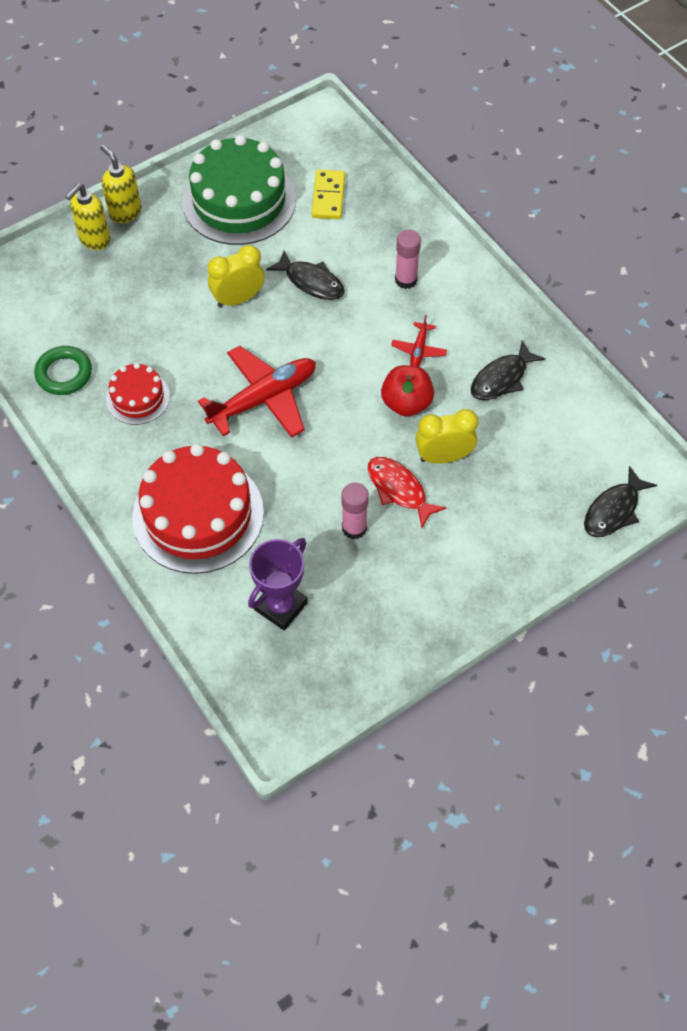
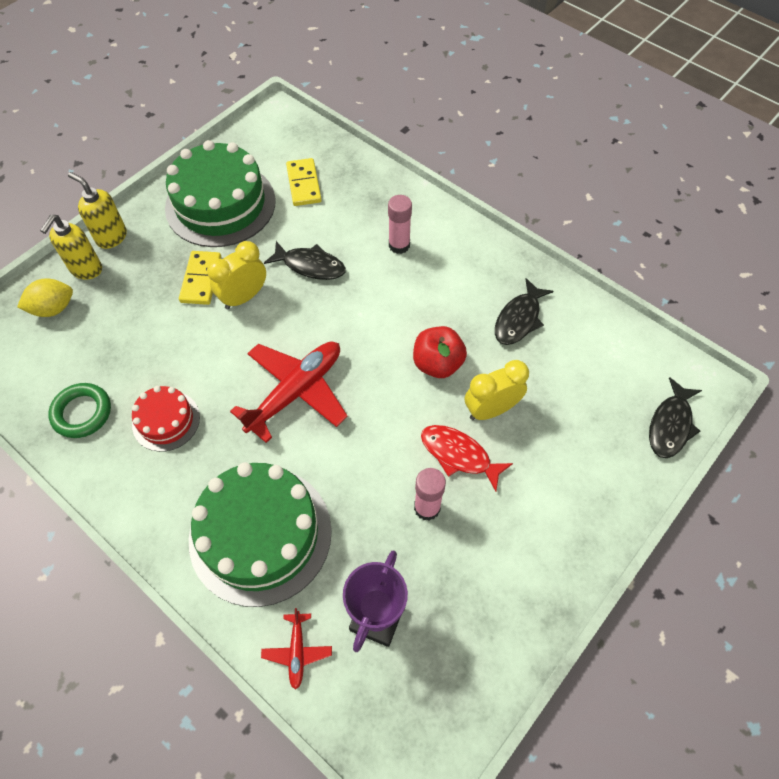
camera: 15 degrees left, 0 degrees up
red cake [132,443,264,574] -> green cake [189,462,332,607]
red plane [391,315,447,367] -> red plane moved to [261,608,332,690]
none -> yellow lemon [17,278,73,317]
none -> yellow domino [179,251,221,305]

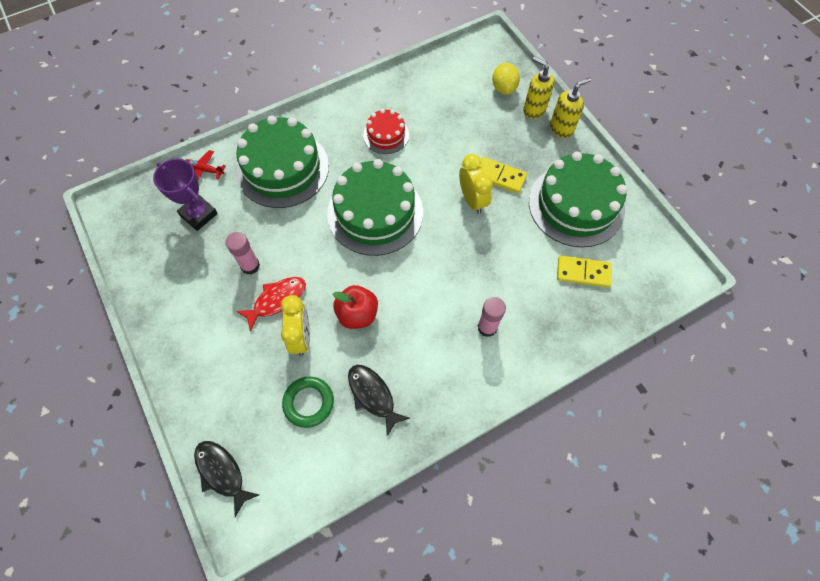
camera: 110 degrees right, 5 degrees up
green ring [48,383,111,438] -> green ring moved to [282,377,334,428]
red plane [230,341,348,443] -> green cake [327,159,423,256]
black fish [264,241,346,280] -> none

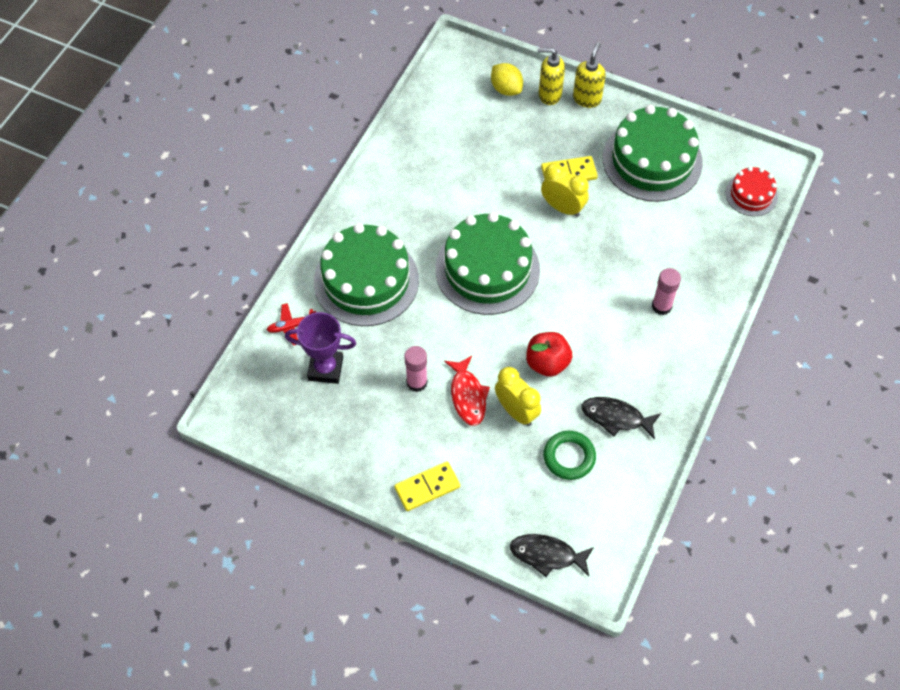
camera: 35 degrees left, 5 degrees down
red fish [236,277,306,332] -> red fish turned 150 degrees clockwise [444,356,490,426]
red cake [363,109,409,154] -> red cake moved to [726,166,778,216]
yellow domino [557,255,612,288] -> yellow domino moved to [394,461,460,511]

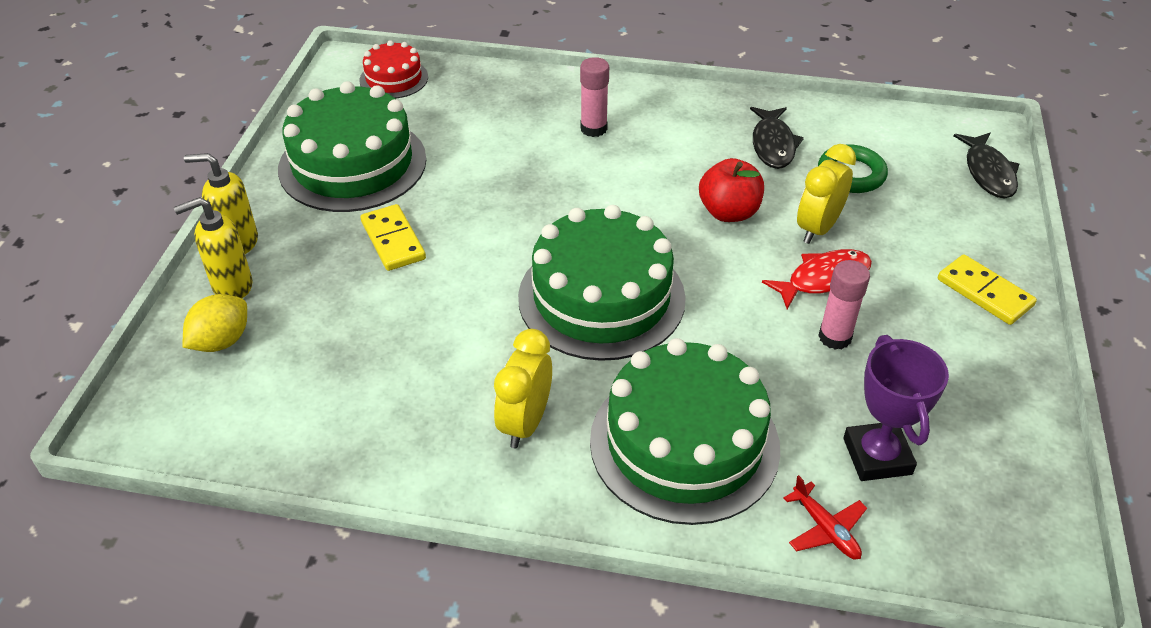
camera: 105 degrees left, 15 degrees down
yellow soap dispenser [538,48,565,105] -> yellow soap dispenser turned 75 degrees clockwise [174,197,253,298]
yellow clock [541,163,589,217] -> yellow clock moved to [494,329,552,448]

